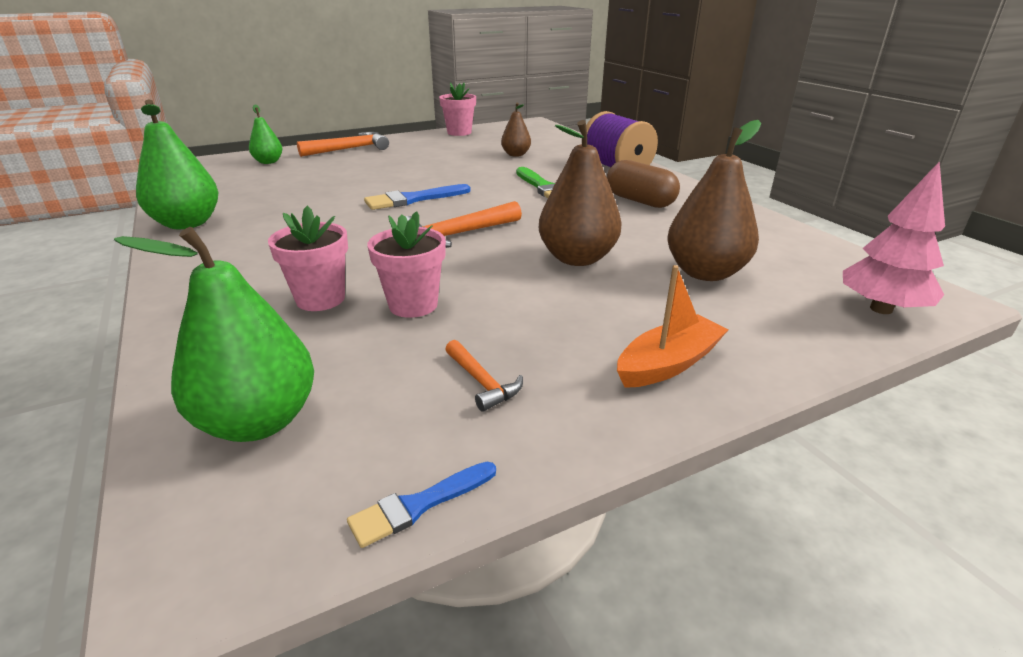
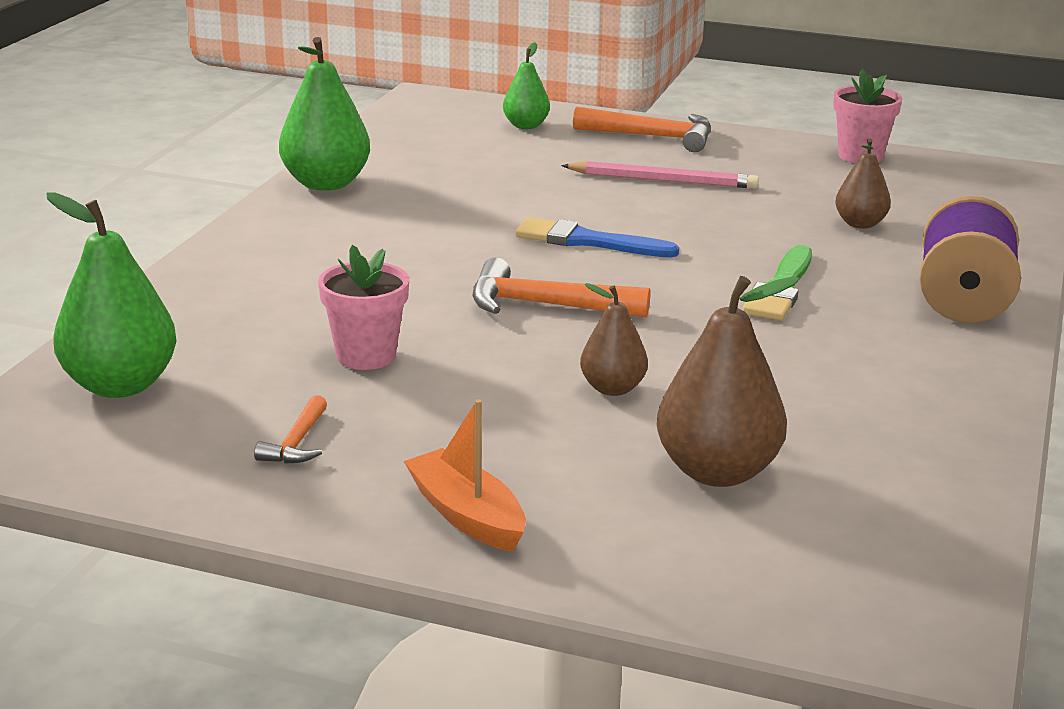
camera: 45 degrees right, 5 degrees down
pink flower pot [268,206,348,311] -> none
blue brush [347,462,496,548] -> none
brown pear [539,120,622,266] -> brown pear [580,283,648,396], size x0.58
brown capsule [607,160,680,208] -> none
orange boat [617,265,729,388] -> orange boat turned 135 degrees counterclockwise [404,399,526,552]
pink tree [843,161,945,314] -> none
none -> pink pencil [561,161,759,189]

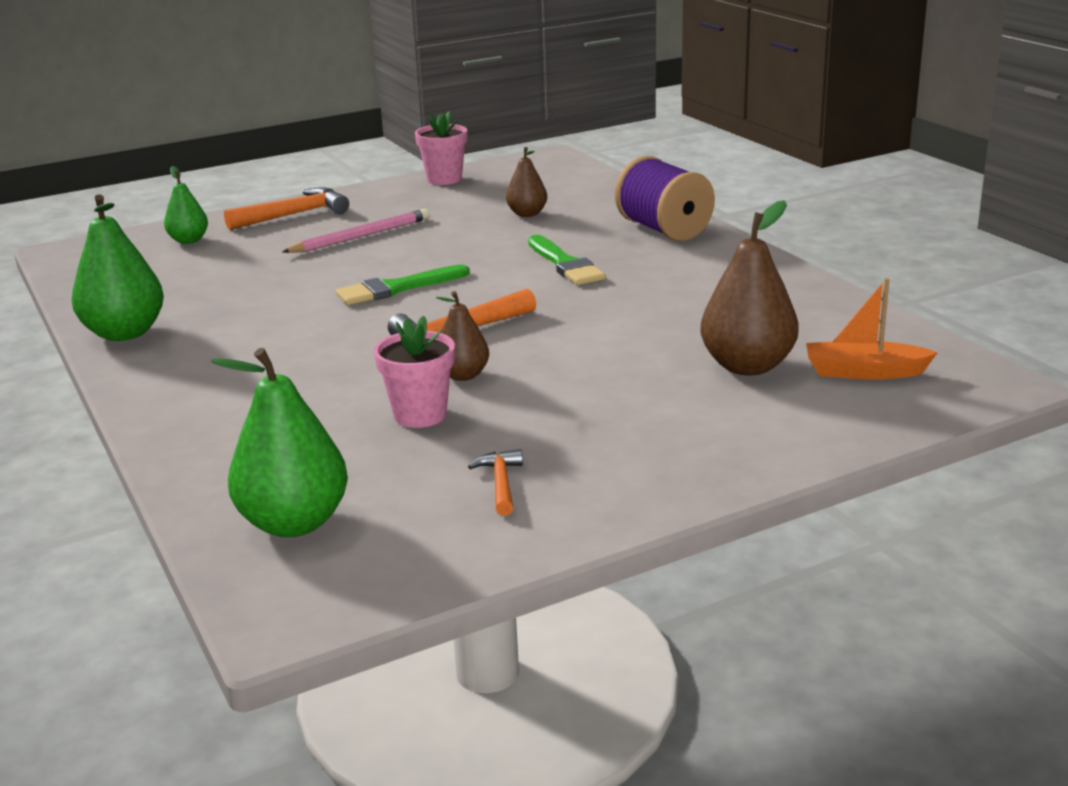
camera: 45 degrees left, 0 degrees up
orange hammer [254,395,327,464] -> orange hammer turned 150 degrees counterclockwise [468,449,523,516]
orange boat [404,399,526,552] -> orange boat moved to [806,278,938,379]
blue brush [515,217,679,258] -> green brush [336,264,469,305]
brown pear [580,283,648,396] -> brown pear moved to [436,291,489,381]

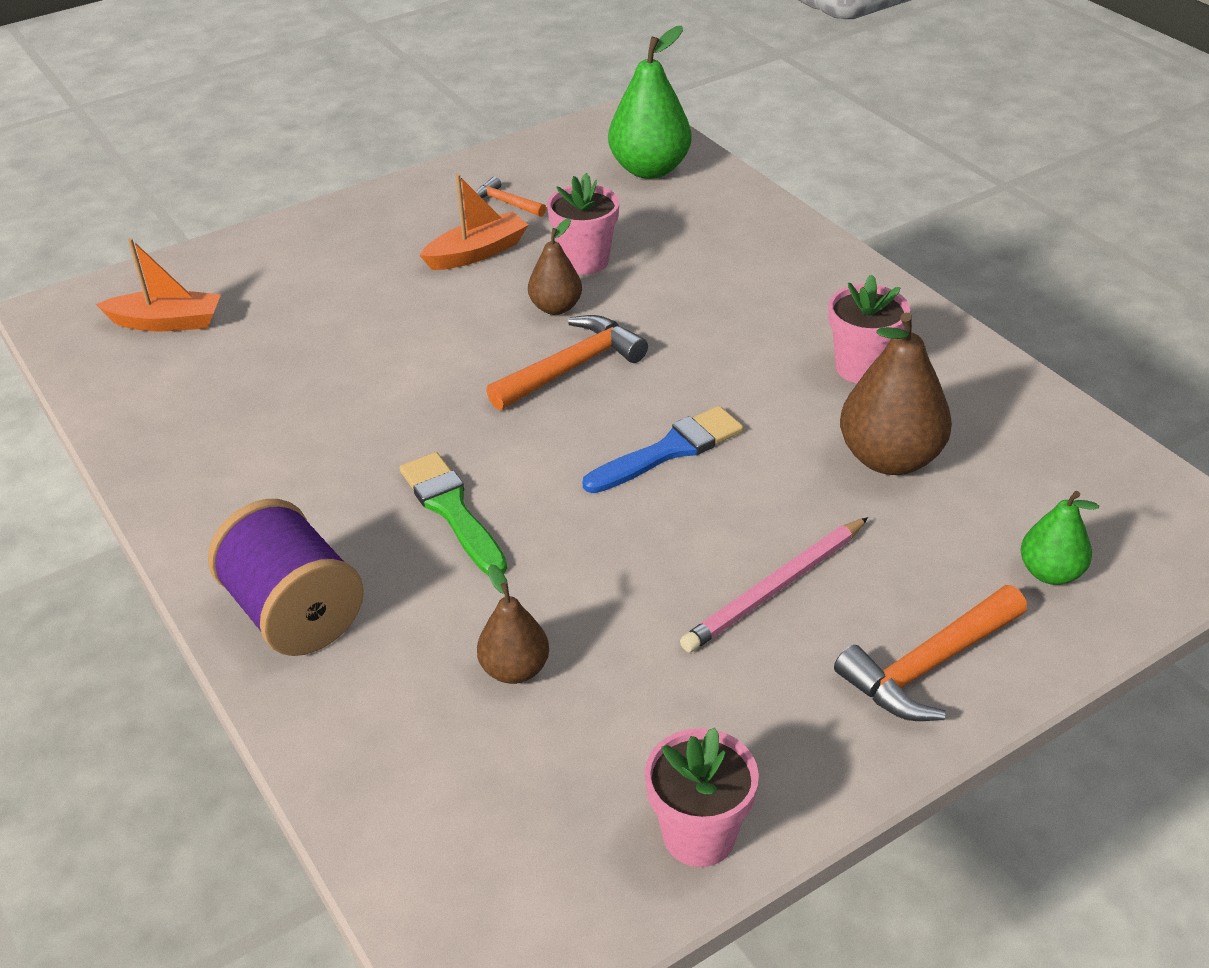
camera: 175 degrees right, 15 degrees up
green pear [72,194,164,341] -> none
green brush [336,264,469,305] -> blue brush [583,406,743,493]
orange hammer [468,449,523,516] -> orange hammer turned 135 degrees clockwise [476,177,546,217]
brown pear [700,200,799,375] -> brown pear moved to [840,313,952,475]
none -> orange boat [419,174,528,270]
none -> pink flower pot [828,274,910,383]

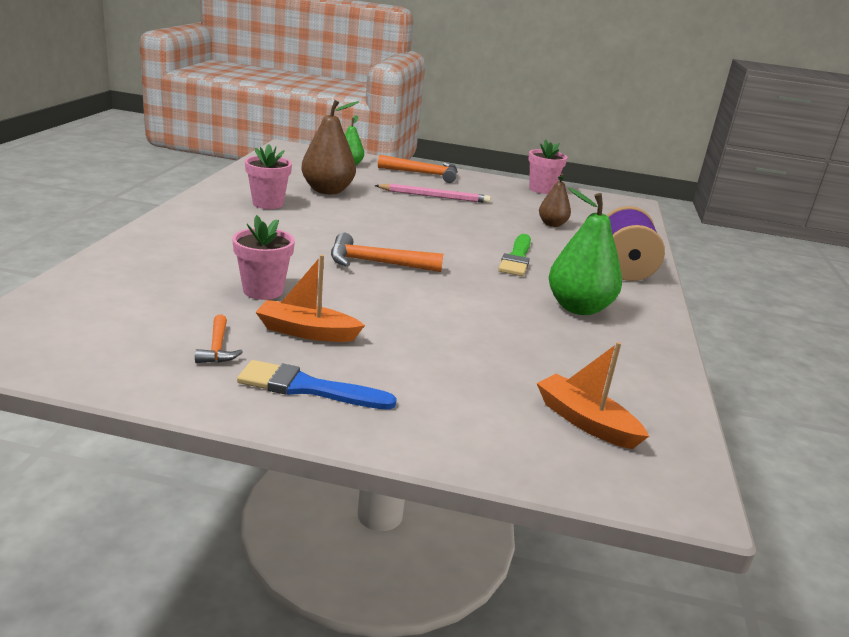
camera: 140 degrees left, 15 degrees down
brown pear [528,218,582,315] -> none
blue brush [583,406,743,493] -> blue brush moved to [237,360,397,410]
green pear [608,25,692,179] -> green pear moved to [549,188,622,315]

